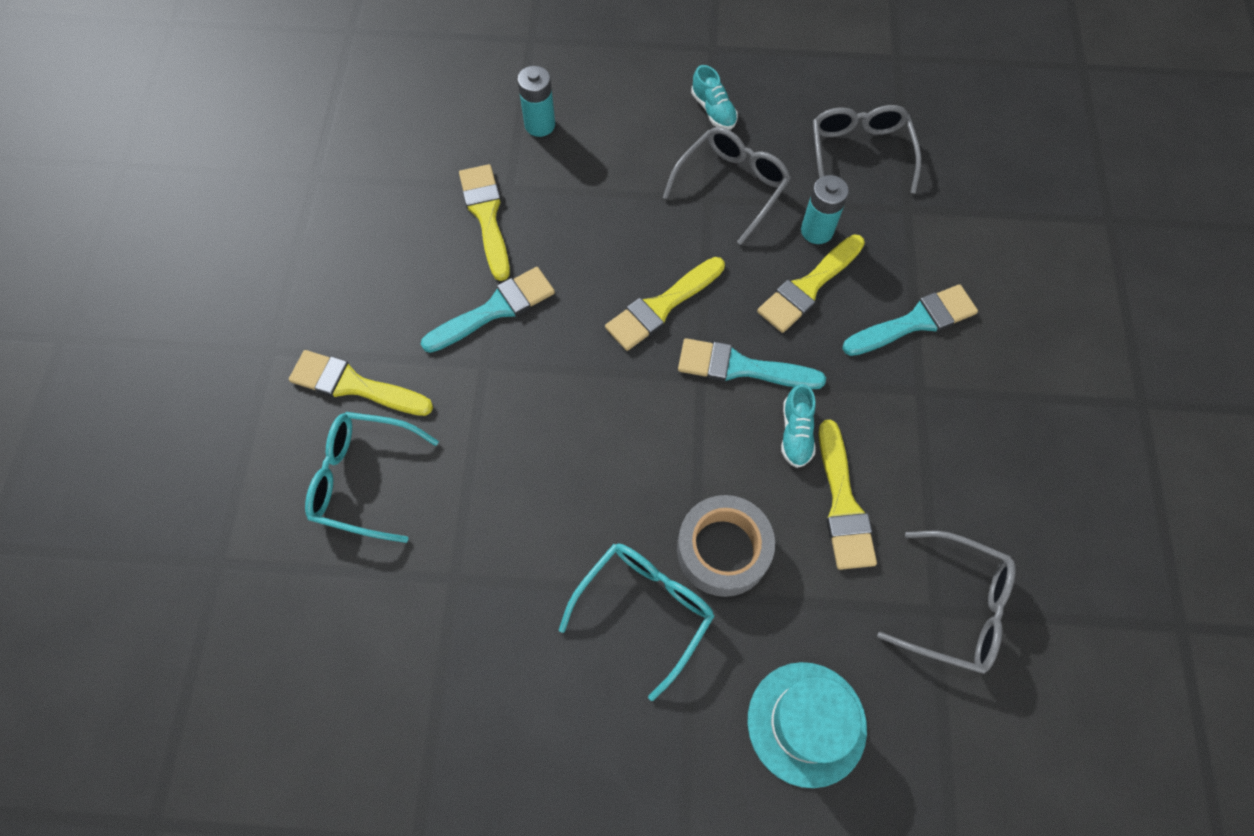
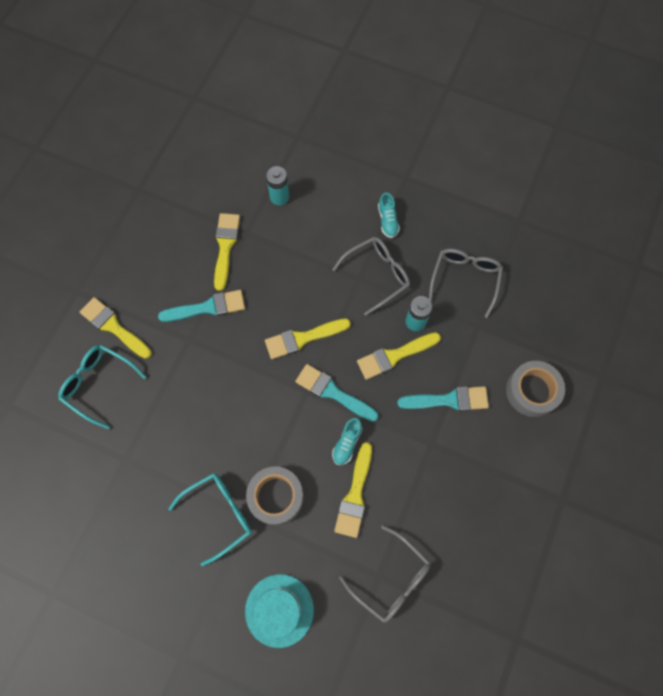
camera: 20 degrees right, 5 degrees up
none -> grey tape [506,361,565,417]

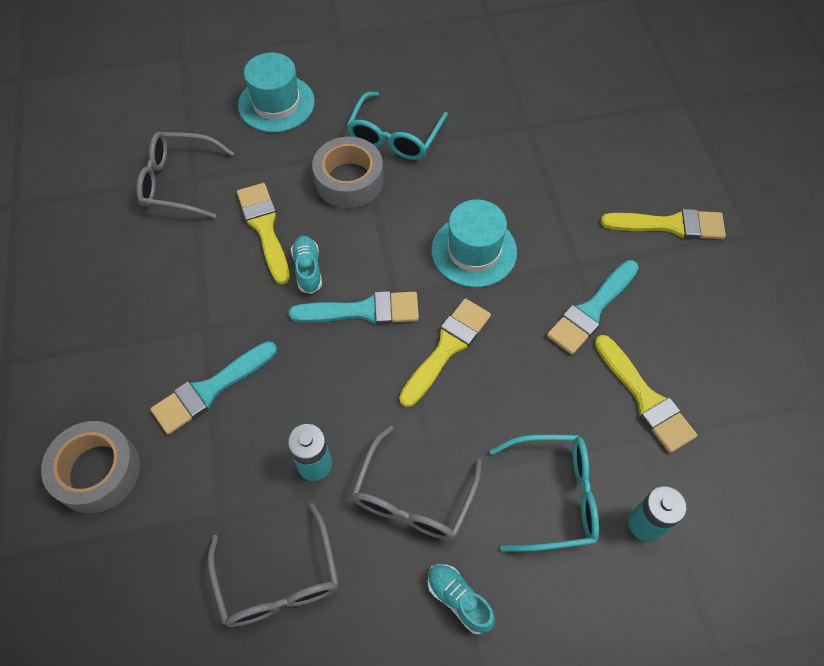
camera: 145 degrees right, 10 degrees down
turquoise glasses [58,344,147,429] -> turquoise glasses moved to [490,434,599,552]
yellow brush [357,332,441,380] -> none
none -> turquoise hat [431,199,517,287]

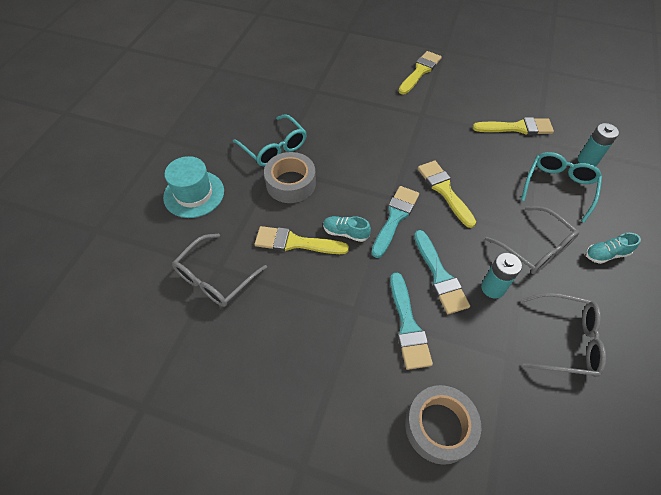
camera: 60 degrees left, 5 degrees down
turquoise hat [431,199,517,287] -> none
turquoise brush [547,260,639,355] -> turquoise brush moved to [414,230,470,314]

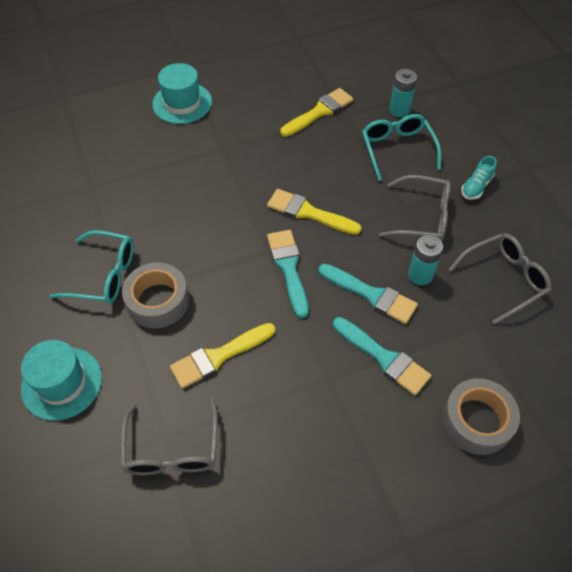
camera: 40 degrees left, 0 degrees up
turquoise shoe [323,216,371,242] -> none
yellow brush [398,51,442,94] -> turquoise hat [152,63,212,124]

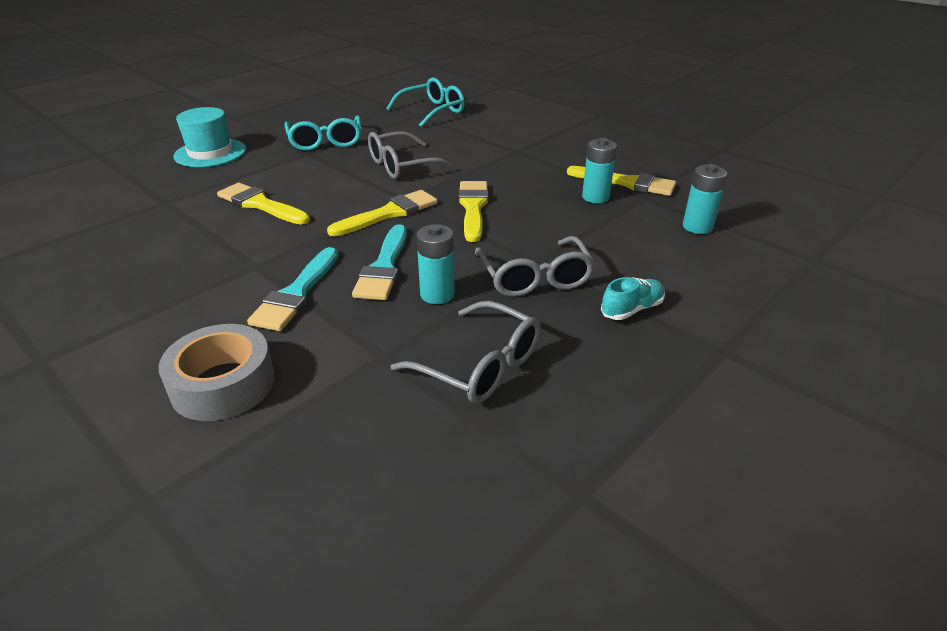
camera: 65 degrees right, 20 degrees down
grey glasses [121,399,218,475] -> grey glasses moved to [368,131,457,179]
grey tape [122,262,189,328] -> none
turquoise hat [152,63,212,124] -> none
turquoise brush [267,230,308,318] -> yellow brush [327,190,438,236]
turquoise glasses [362,114,441,181] -> turquoise glasses moved to [386,77,465,127]
turquoise shoe [461,156,497,200] -> turquoise shoe turned 135 degrees clockwise [601,277,665,320]
none -> turquoise battery [582,138,617,203]

